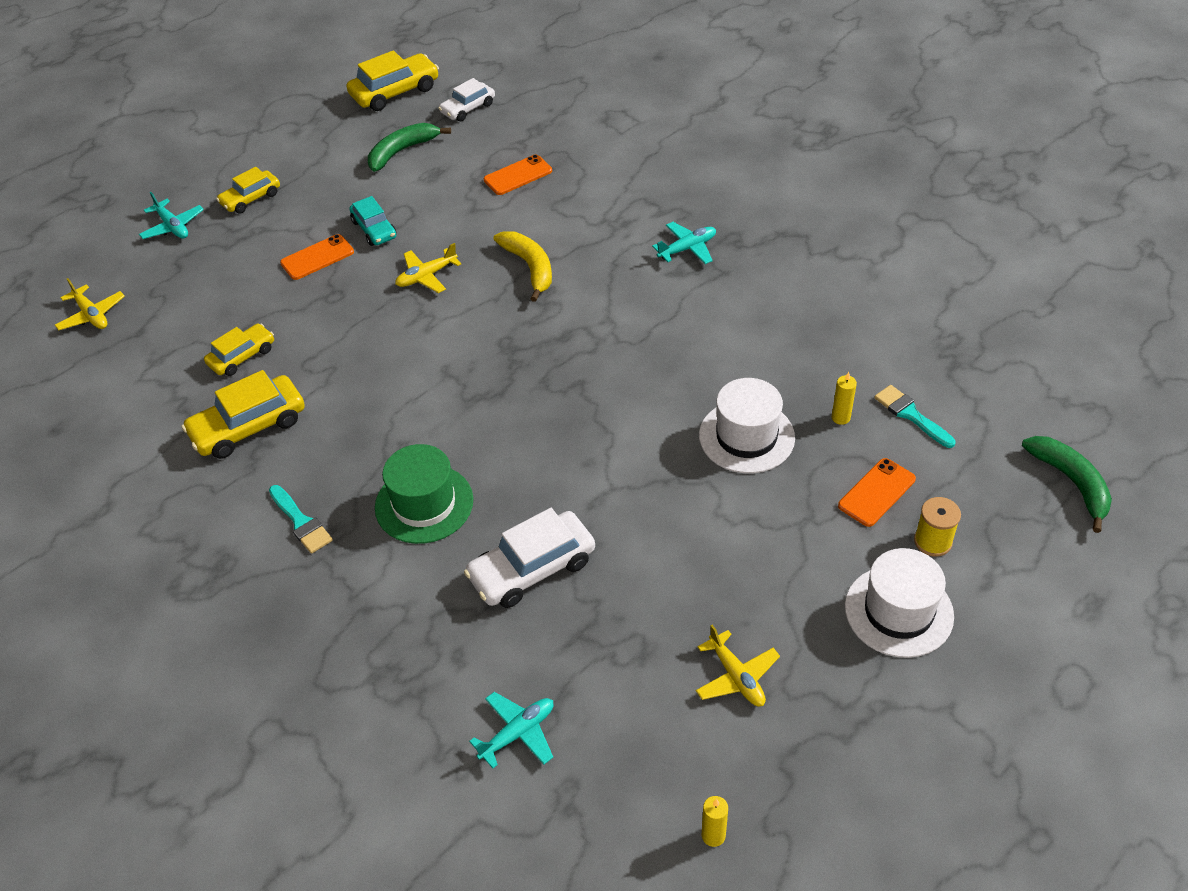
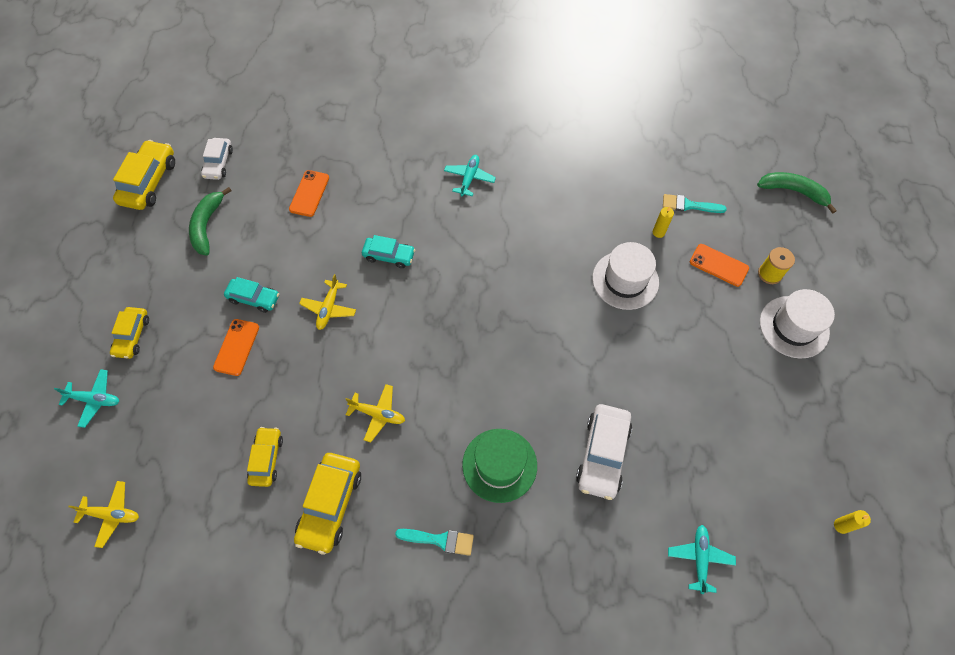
camera: 45 degrees left, 15 degrees up
yellow banana [493,231,552,302] -> turquoise car [362,235,415,268]
yellow plane [696,625,780,707] -> yellow plane moved to [346,384,405,443]
orange phone [838,458,916,527] -> orange phone turned 60 degrees counterclockwise [690,244,749,287]

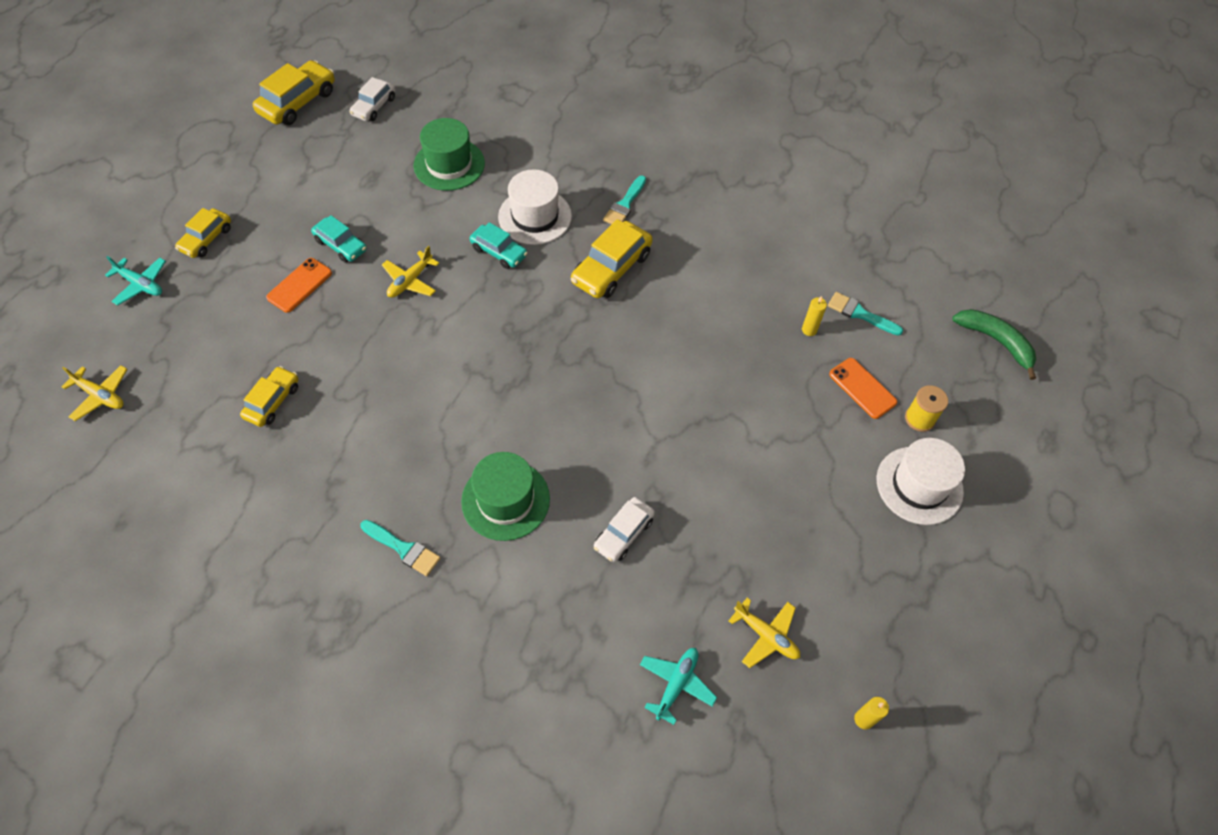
camera: 20 degrees right, 5 degrees down
green banana [189,187,232,256] -> none
orange phone [289,170,329,217] -> green hat [414,118,485,191]
yellow car [294,453,361,555] -> yellow car moved to [571,219,653,298]
yellow plane [346,384,405,443] -> yellow plane moved to [729,598,800,668]
turquoise plane [444,155,496,196] -> turquoise brush [603,175,646,224]
white car [576,404,632,500] -> white car [594,497,655,562], size x0.63
white hat [592,242,659,310] -> white hat moved to [498,169,572,245]

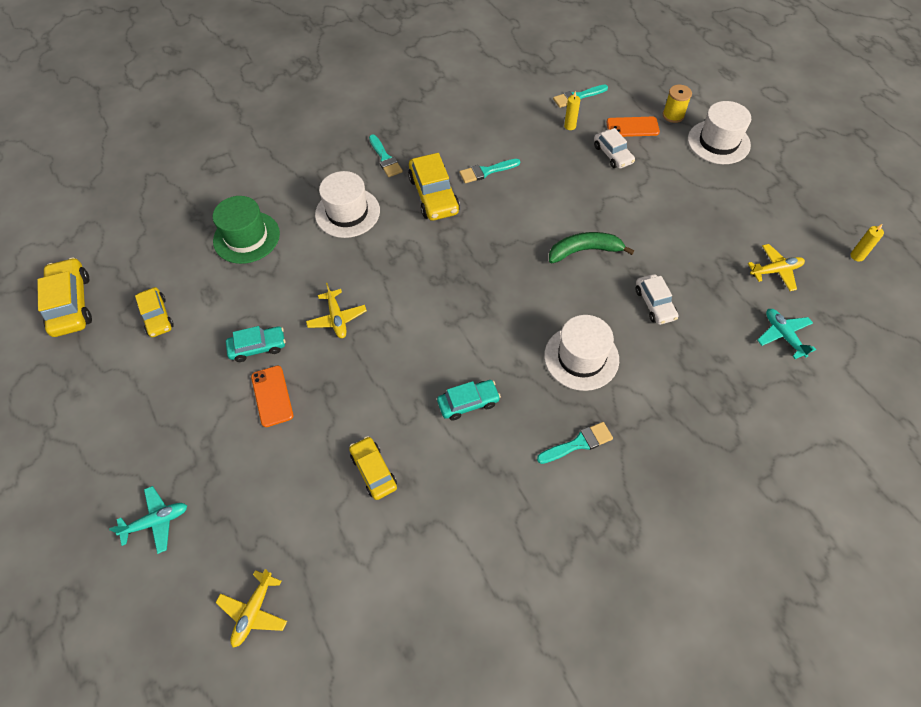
camera: 50 degrees left, 0 degrees up
yellow plane [61,365,128,421] -> yellow plane turned 135 degrees clockwise [216,569,287,648]
yellow car [175,208,231,258] -> yellow car moved to [135,287,174,337]
white car [350,77,395,121] -> white car moved to [594,128,635,169]
green hat [461,452,550,541] -> white hat [544,315,619,391]
turquoise car [470,222,528,269] -> turquoise car moved to [437,380,501,420]
green banana [952,309,1036,380] -> green banana moved to [549,232,634,263]
none -> turquoise brush [460,159,520,183]

